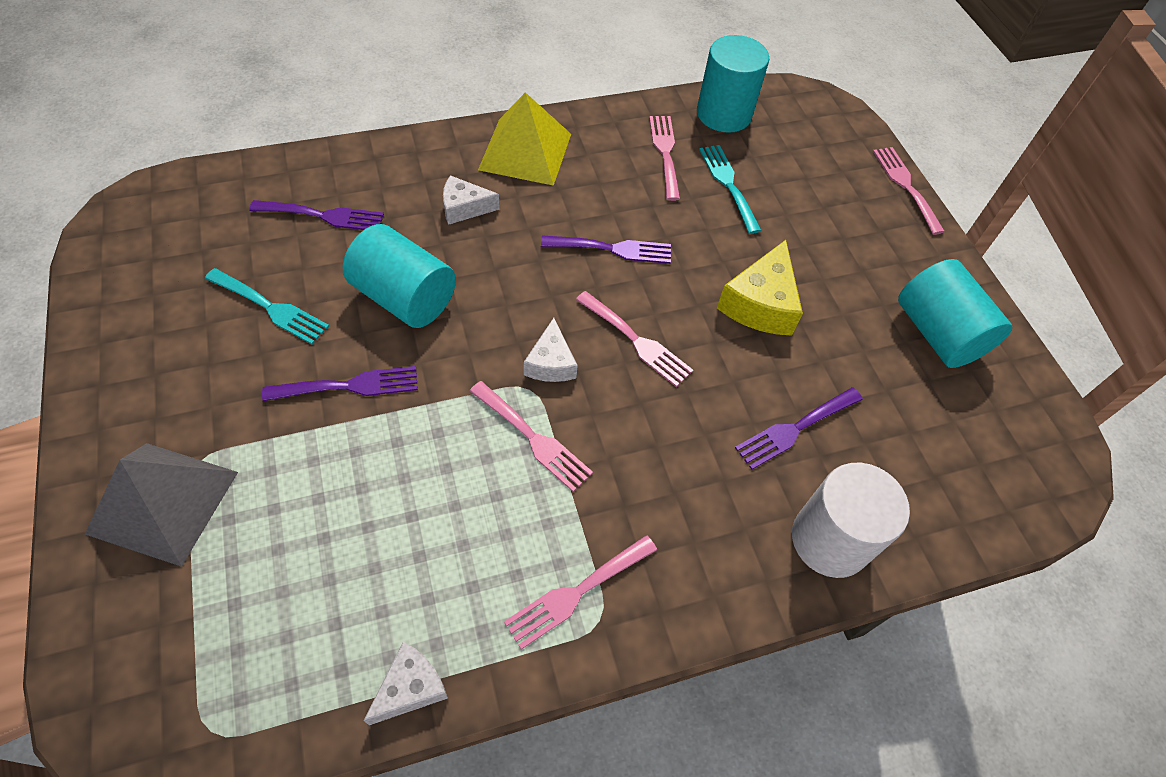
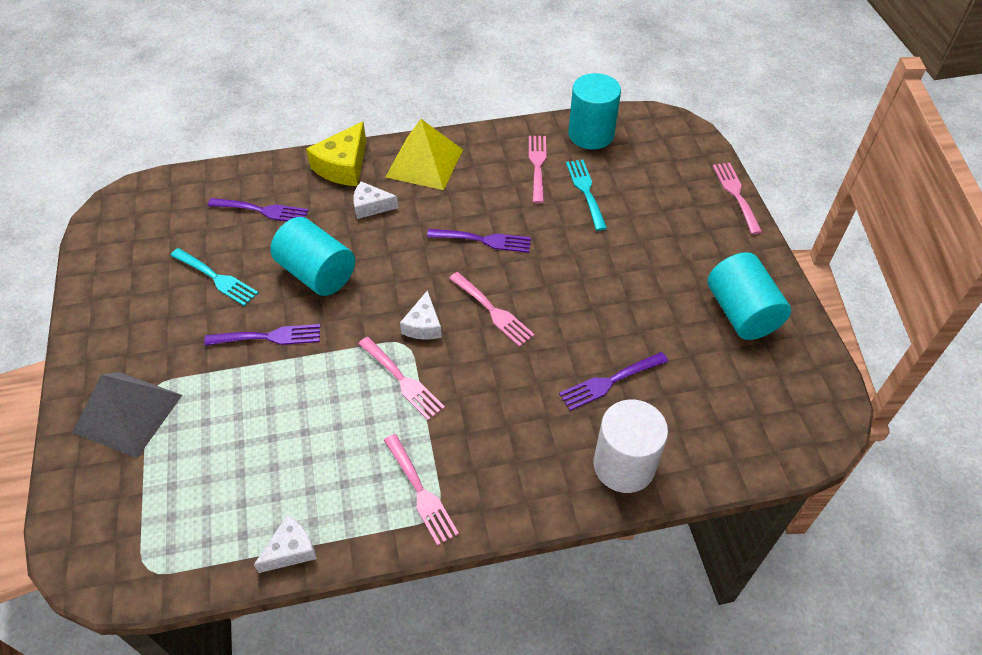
camera: 10 degrees right, 5 degrees down
pink fork [504,535,657,649] -> pink fork turned 90 degrees counterclockwise [384,434,459,546]
yellow cheese [717,240,803,336] -> yellow cheese moved to [306,122,366,186]

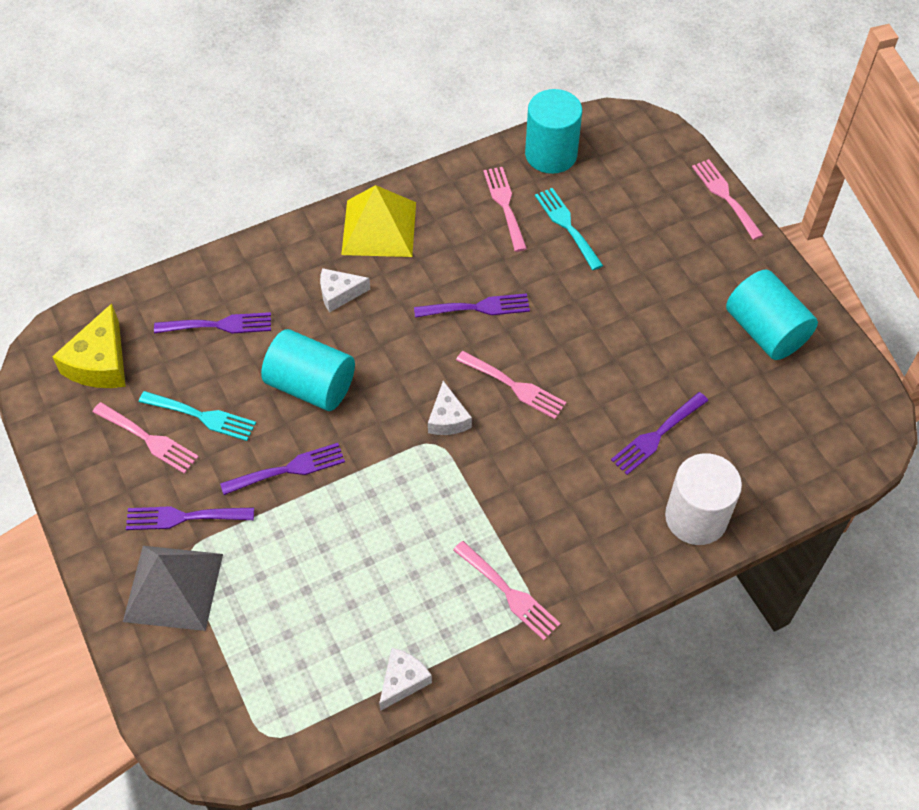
camera: 15 degrees left, 5 degrees up
yellow cheese [306,122,366,186] -> yellow cheese moved to [52,303,126,388]
pink fork [358,337,445,420] -> pink fork moved to [93,402,199,474]
none -> purple fork [126,506,254,530]

